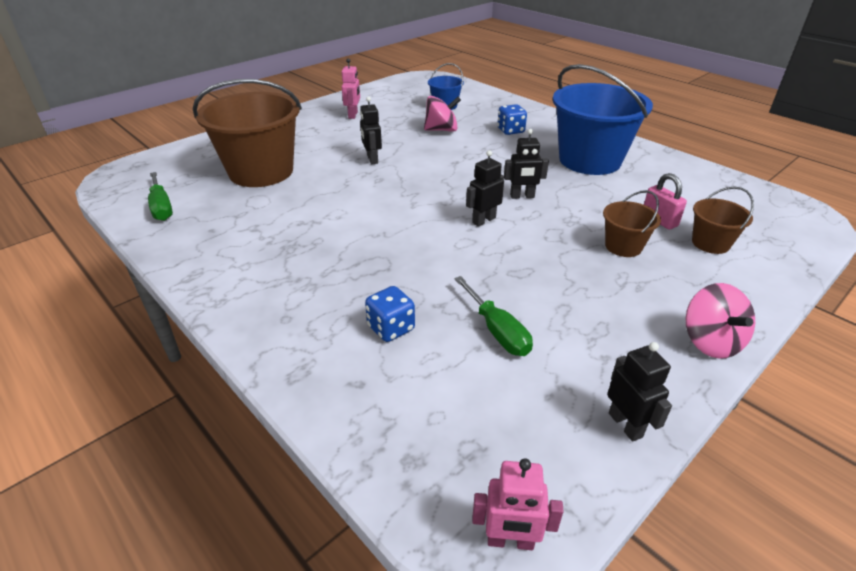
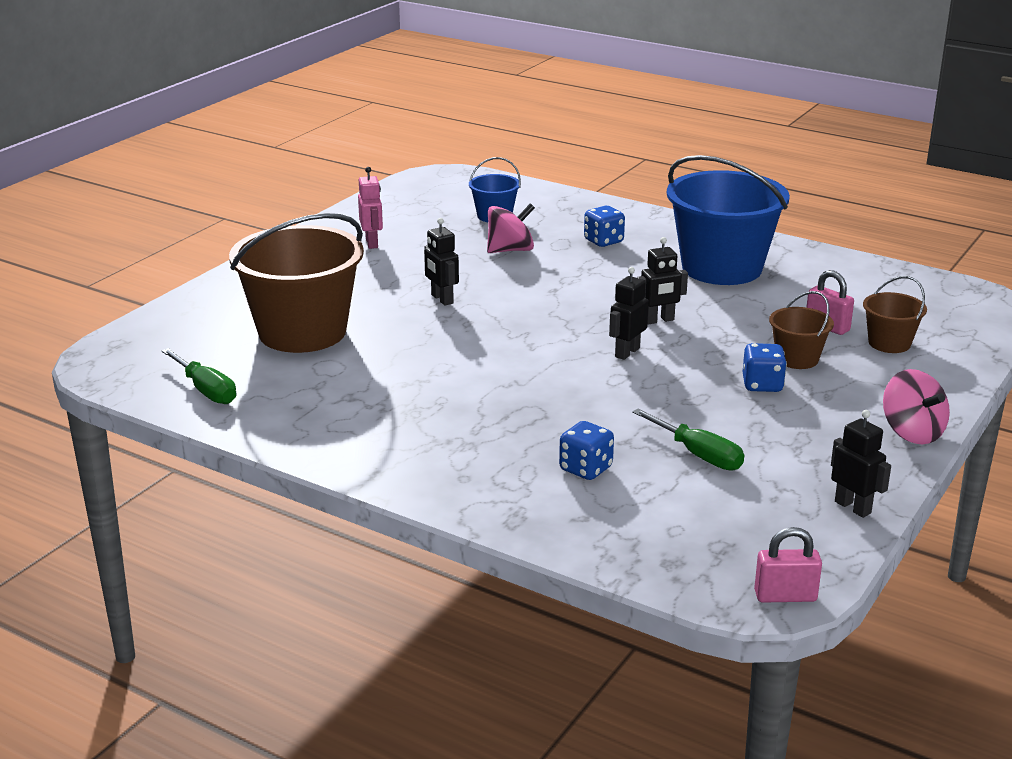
camera: 15 degrees left, 10 degrees down
pink robot [472,458,564,550] -> pink padlock [754,527,822,603]
none -> blue dice [743,343,787,392]

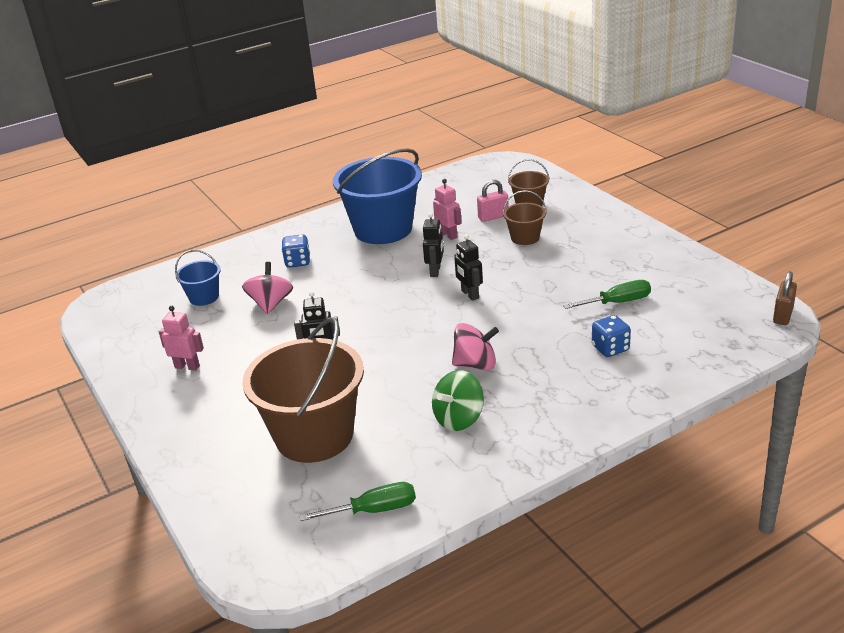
camera: 60 degrees left, 5 degrees up
blue dice [743,343,787,392] -> none
pink padlock [754,527,822,603] -> brown padlock [773,271,797,325]
black robot [831,410,891,518] -> none
pink spinning top [883,369,950,444] -> pink spinning top moved to [452,323,499,371]
none -> green spinning top [432,370,484,431]
none -> pink robot [433,179,462,240]

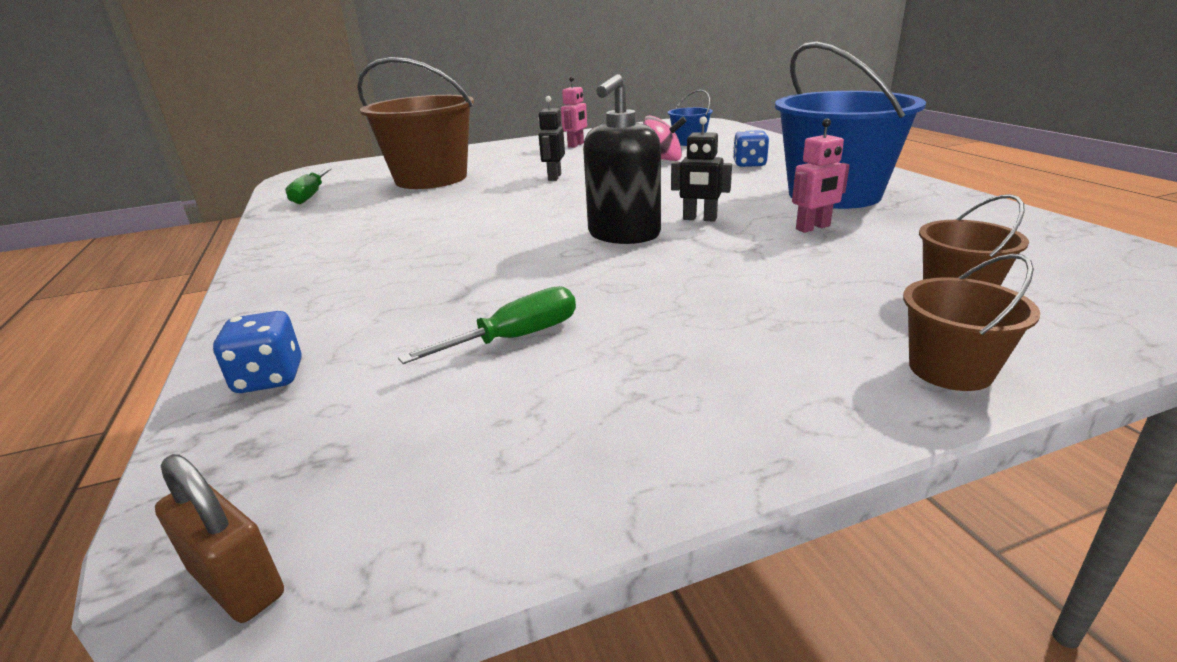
camera: 100 degrees right, 5 degrees down
green spinning top [432,370,484,431] -> none
pink spinning top [452,323,499,371] -> none
black robot [455,234,483,301] -> black soap dispenser [583,74,661,244]
pink padlock [477,180,509,222] -> none
brown bucket [503,190,547,245] -> brown bucket moved to [903,253,1040,391]
green screwdriver [563,280,651,309] -> green screwdriver turned 120 degrees counterclockwise [398,286,576,364]
blue dice [592,315,631,357] -> blue dice moved to [213,311,301,393]

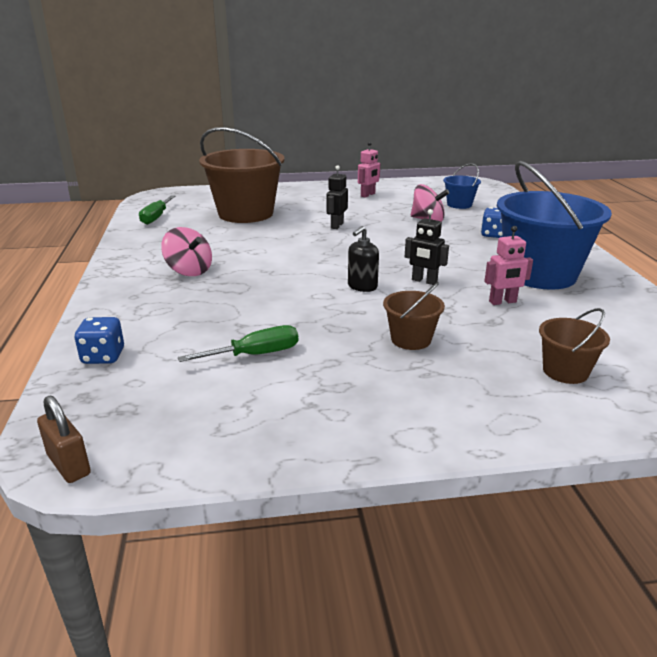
camera: 10 degrees right, 0 degrees up
black soap dispenser [583,74,661,244] -> black soap dispenser [348,226,379,292], size x0.58
brown bucket [903,253,1040,391] -> brown bucket moved to [383,282,445,350]
none -> pink spinning top [161,227,212,276]

